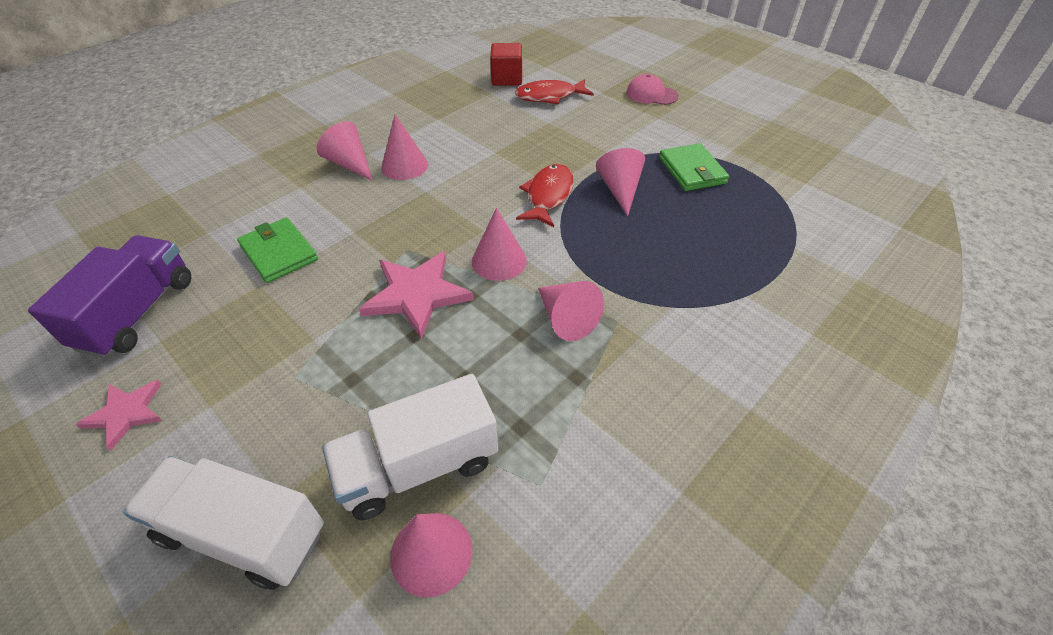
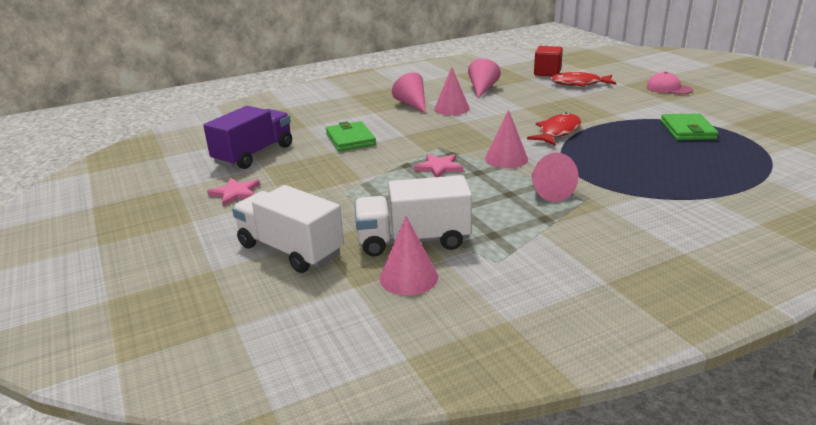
camera: 20 degrees right, 20 degrees down
pink star [359,251,474,339] -> pink star [414,154,464,177], size x0.60
pink cone [596,148,645,216] -> pink cone moved to [468,59,501,99]

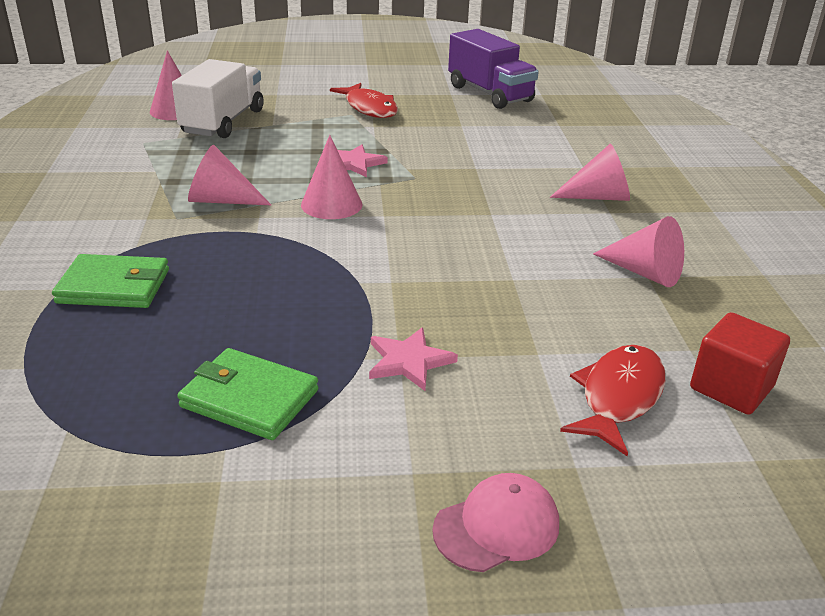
camera: 110 degrees right, 5 degrees up
pink star [207,178,260,207] -> pink star moved to [369,327,458,391]
white truck [232,185,344,273] -> none
green wallet [326,121,376,151] -> green wallet moved to [52,254,169,308]
pink cone [434,67,470,115] -> none
red fish [527,112,581,146] -> red fish moved to [330,83,398,118]

